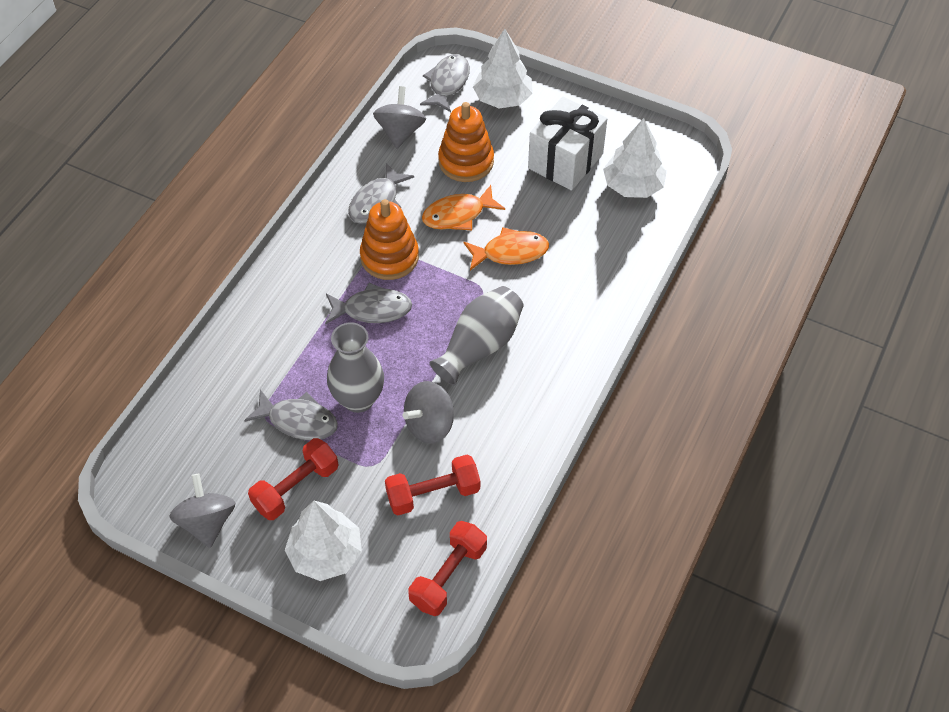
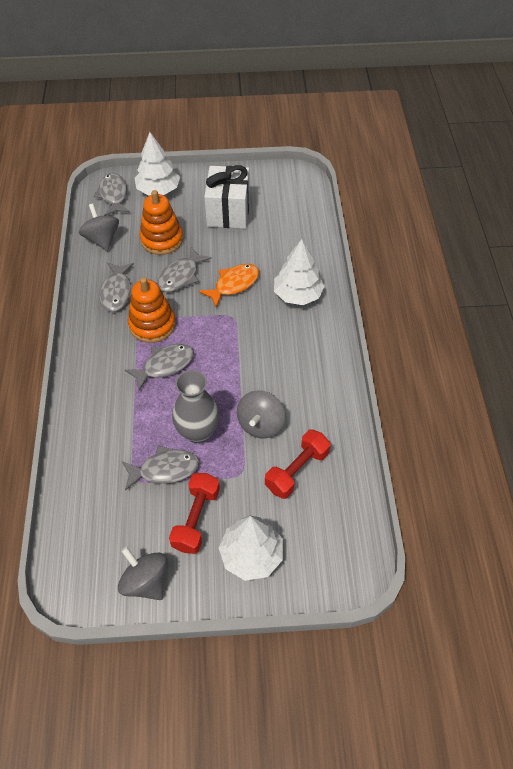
camera: 30 degrees left, 0 degrees up
red dumbbell [409,521,487,616] -> none
orange fish [422,185,505,230] -> grey fish [157,247,212,292]
grey vase [430,286,524,385] -> none
white tree [603,118,667,198] -> white tree moved to [274,239,325,305]

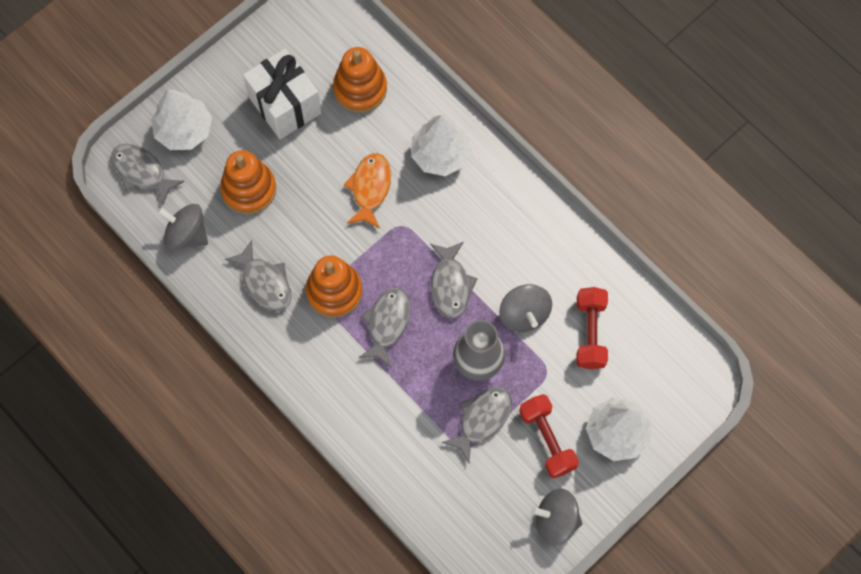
camera: 40 degrees left, 15 degrees up
grey fish [157,247,212,292] -> grey fish moved to [430,242,478,318]
none -> orange stacking toy [333,47,387,113]

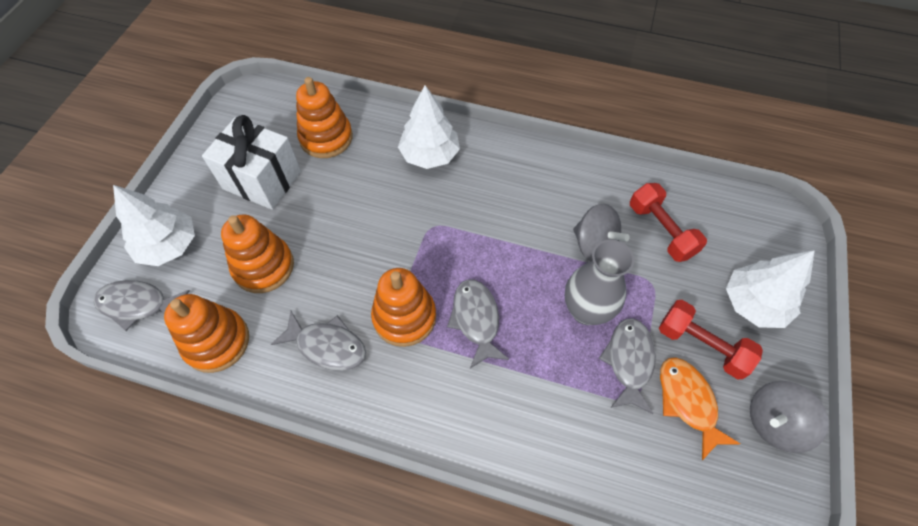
camera: 30 degrees left, 10 degrees down
grey spinning top [157,204,208,250] -> orange stacking toy [164,294,249,373]
orange fish [344,153,391,228] -> orange fish moved to [660,357,740,460]
grey fish [430,242,478,318] -> none

